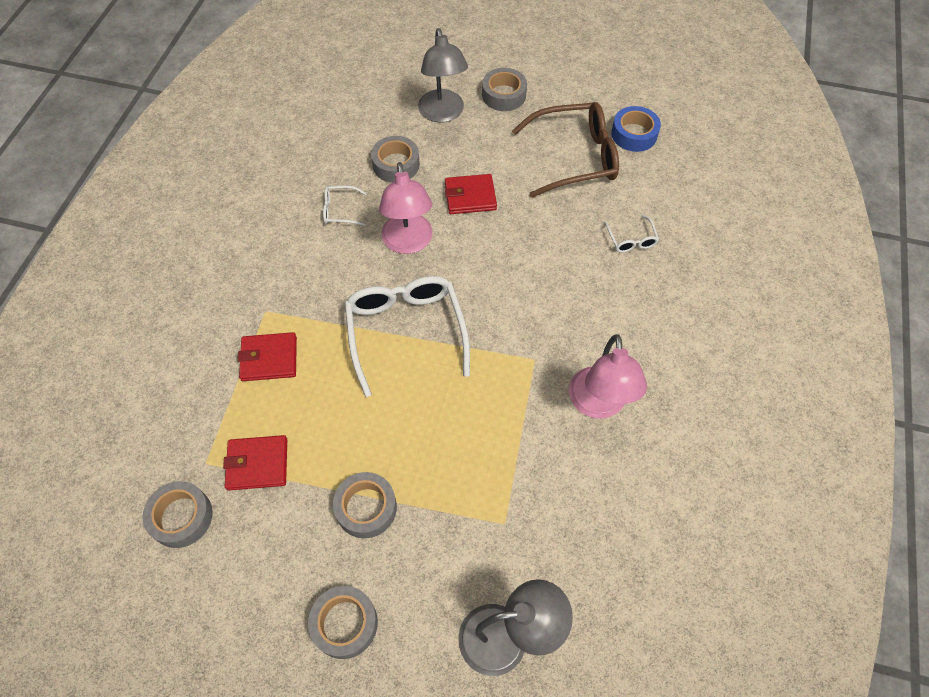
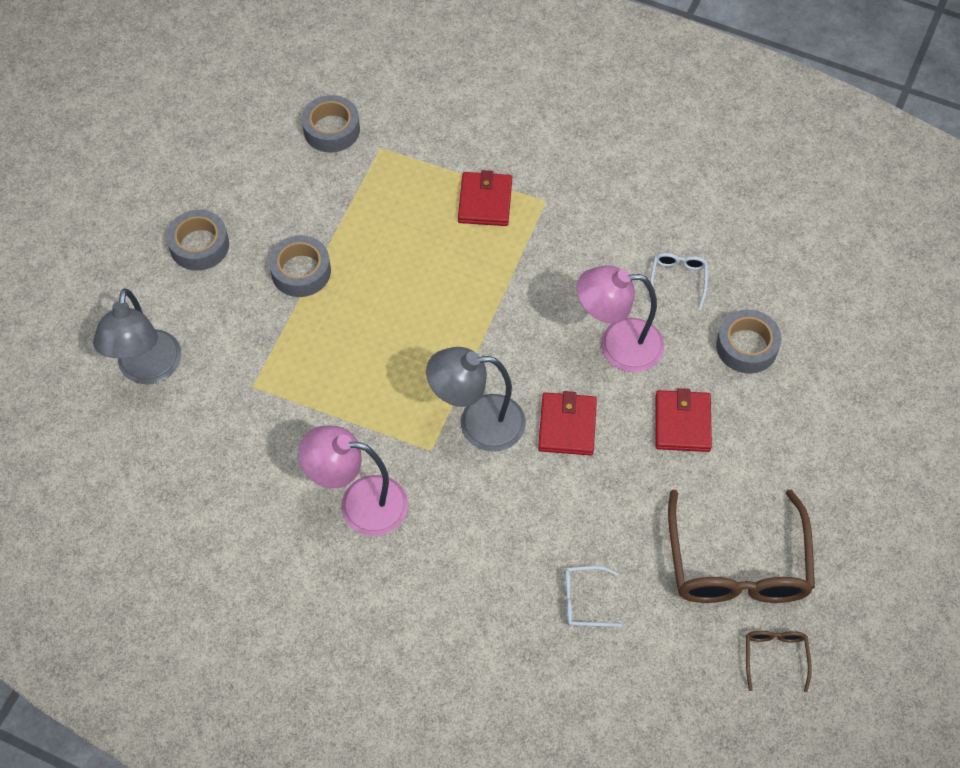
camera: 100 degrees right, 0 degrees up
red wallet [223,435,287,490] -> red wallet moved to [538,391,597,456]
white glasses [345,276,470,397] -> none
grey lamp [418,28,468,123] -> grey lamp moved to [426,347,526,452]
grey tape [482,68,527,111] -> none
blue tape [611,106,661,152] -> brown glasses [746,631,812,692]

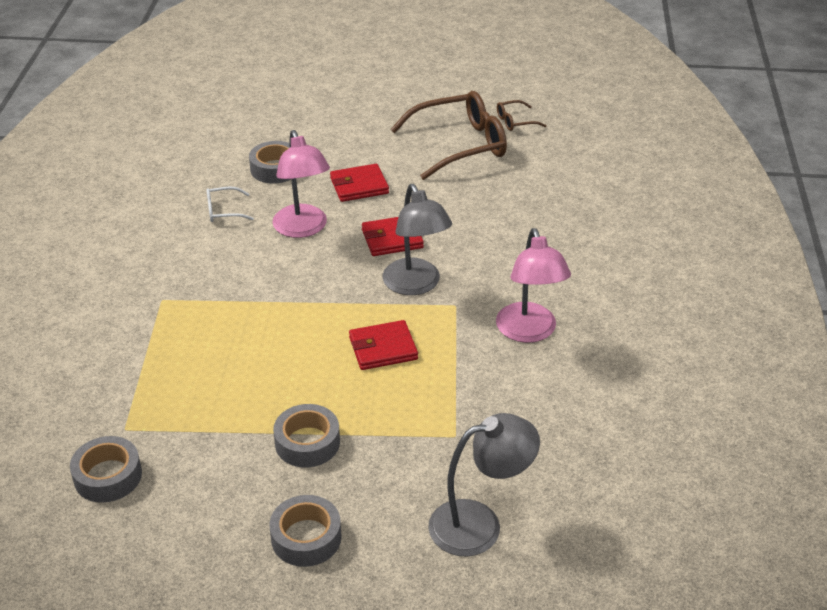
camera: 110 degrees left, 20 degrees down
red wallet [458,170,512,226] -> red wallet moved to [349,320,418,370]
white glasses [565,566,622,627] -> none

